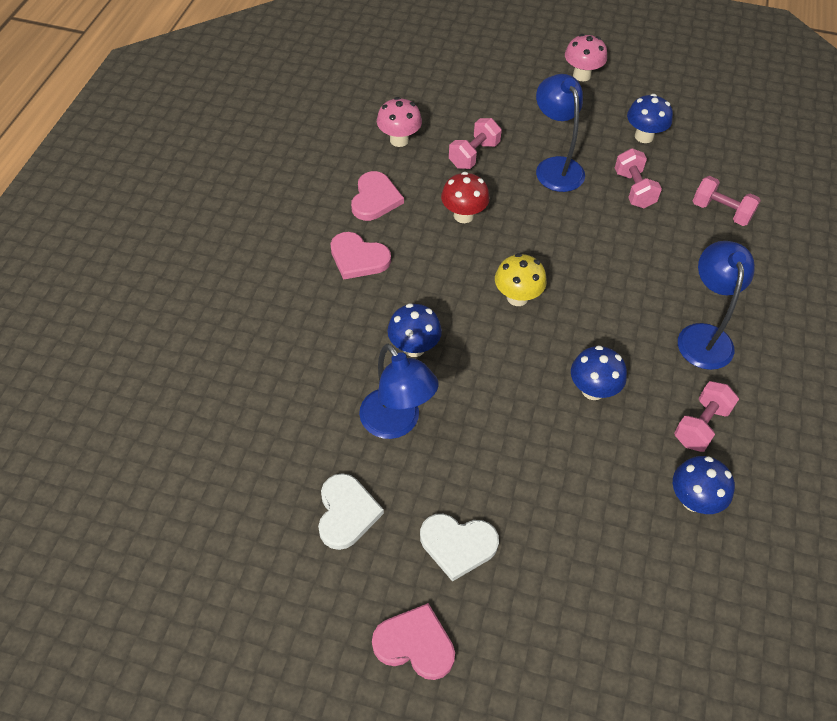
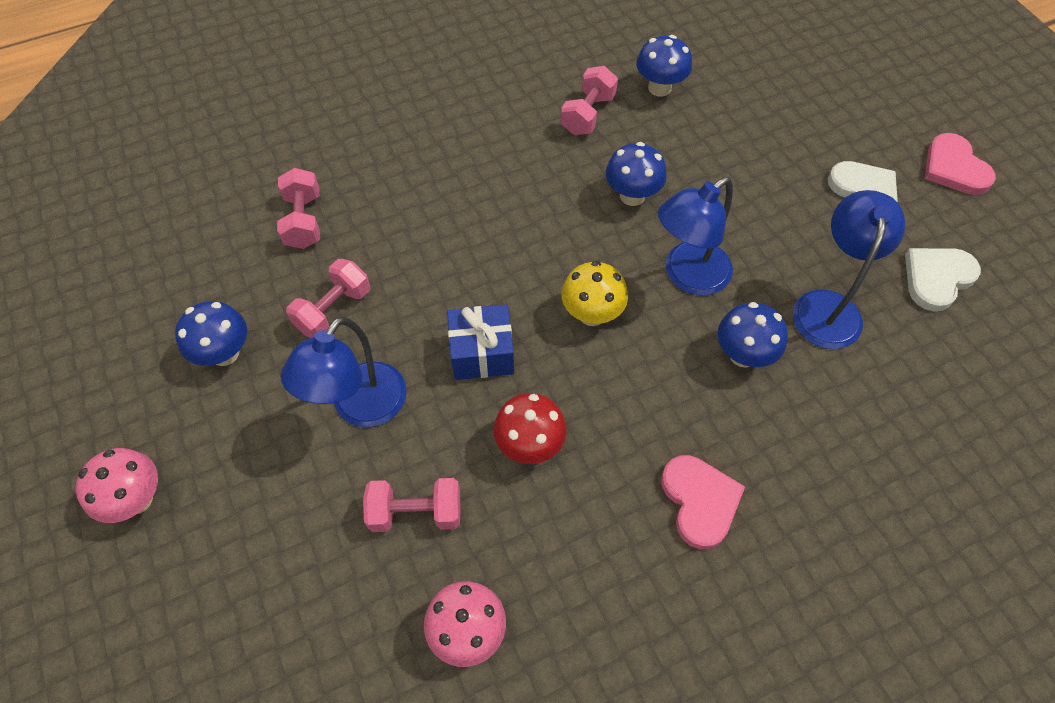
camera: 130 degrees left, 5 degrees up
pink heart [351,171,404,221] -> none
pink dumbbell [674,381,739,452] -> pink dumbbell turned 60 degrees counterclockwise [560,66,618,135]
blue lamp [678,241,755,370] -> blue lamp moved to [658,177,733,296]
none -> blue gift [447,304,514,380]

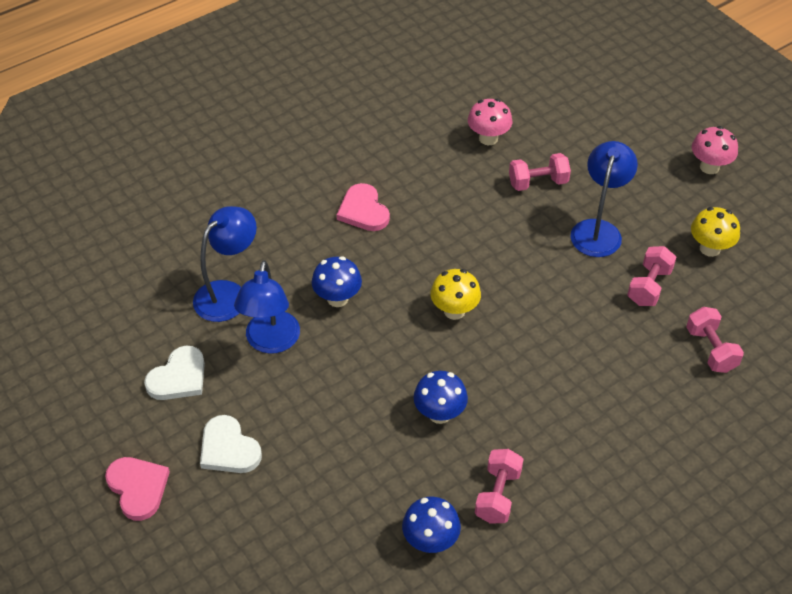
camera: 170 degrees right, 10 degrees down
blue mushroom [175,301,247,366] -> yellow mushroom [691,207,740,257]
blue gift [447,304,514,380] -> none
red mushroom [494,393,567,464] -> none
blue lamp [658,177,733,296] -> blue lamp moved to [193,206,257,322]

